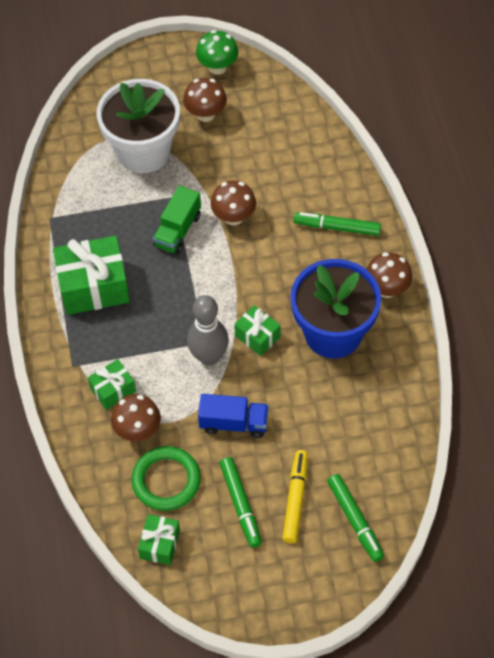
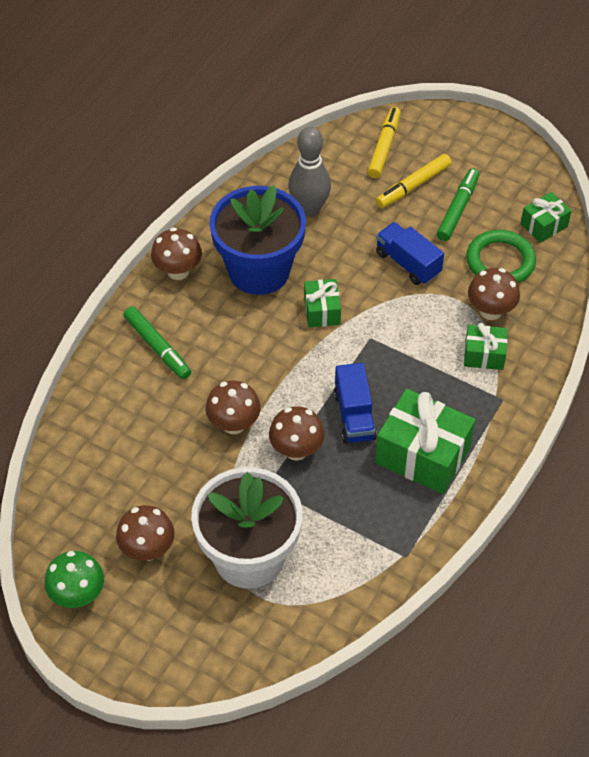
camera: 140 degrees left, 5 degrees down
green truck [153,185,201,254] -> brown mushroom [269,406,325,460]
grey bowling pin [187,295,229,365] -> grey bowling pin moved to [288,126,331,217]
green marker [327,474,384,562] -> yellow marker [367,107,401,178]
none -> blue truck [334,363,377,443]

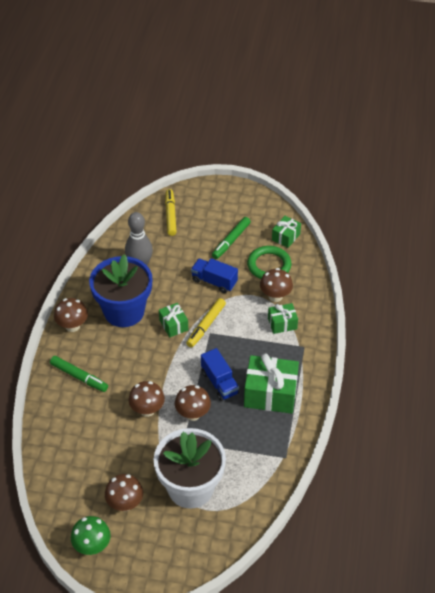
camera: 20 degrees left, 5 degrees down
yellow marker [376,154,451,208] -> yellow marker moved to [186,298,226,347]
green marker [437,168,480,241] -> green marker turned 150 degrees counterclockwise [212,217,251,259]

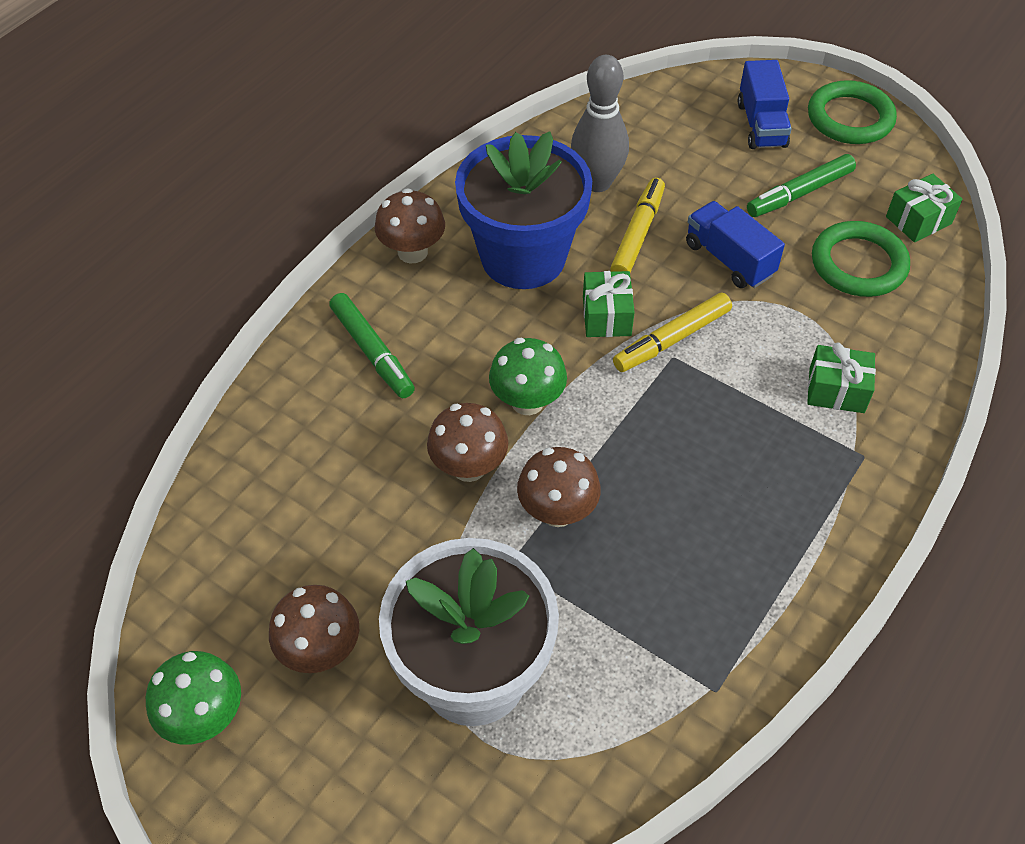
camera: 25 degrees right, 5 degrees up
yellow marker [165,189,177,236] -> yellow marker moved to [610,178,665,272]
blue truck [201,348,239,401] -> blue truck moved to [738,60,792,149]
green gift [244,353,299,414] -> none
brown mushroom [260,268,293,302] -> none
none -> green mushroom [489,338,567,415]
none -> green ring [808,80,897,144]

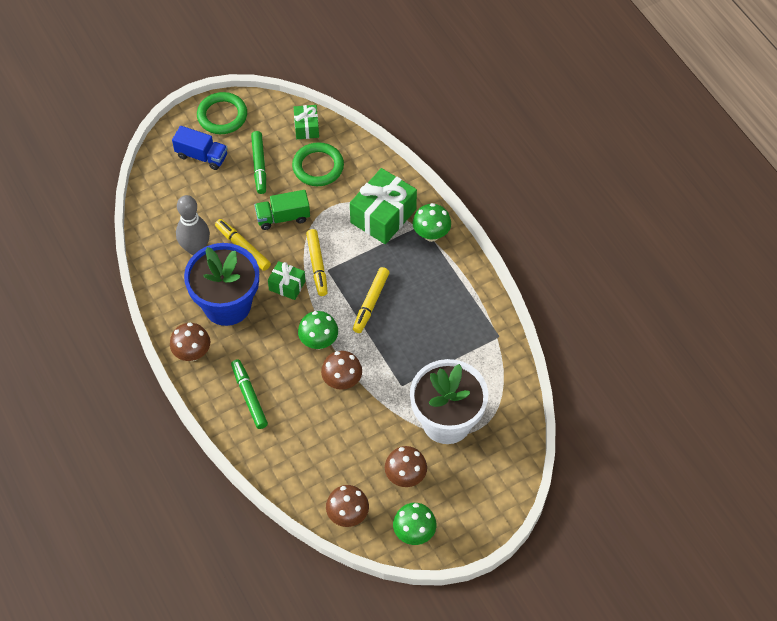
camera: 65 degrees left, 5 degrees up
green marker [329,293,415,398] -> green marker turned 105 degrees counterclockwise [231,359,268,429]
brown mushroom [517,447,601,527] -> brown mushroom moved to [326,485,369,527]
blue truck [686,201,785,288] -> green truck [255,190,310,230]
green gift [807,343,876,413] -> green gift [350,168,417,244], size x1.85
none -> yellow marker [353,267,389,333]
none -> green mushroom [413,203,451,242]

